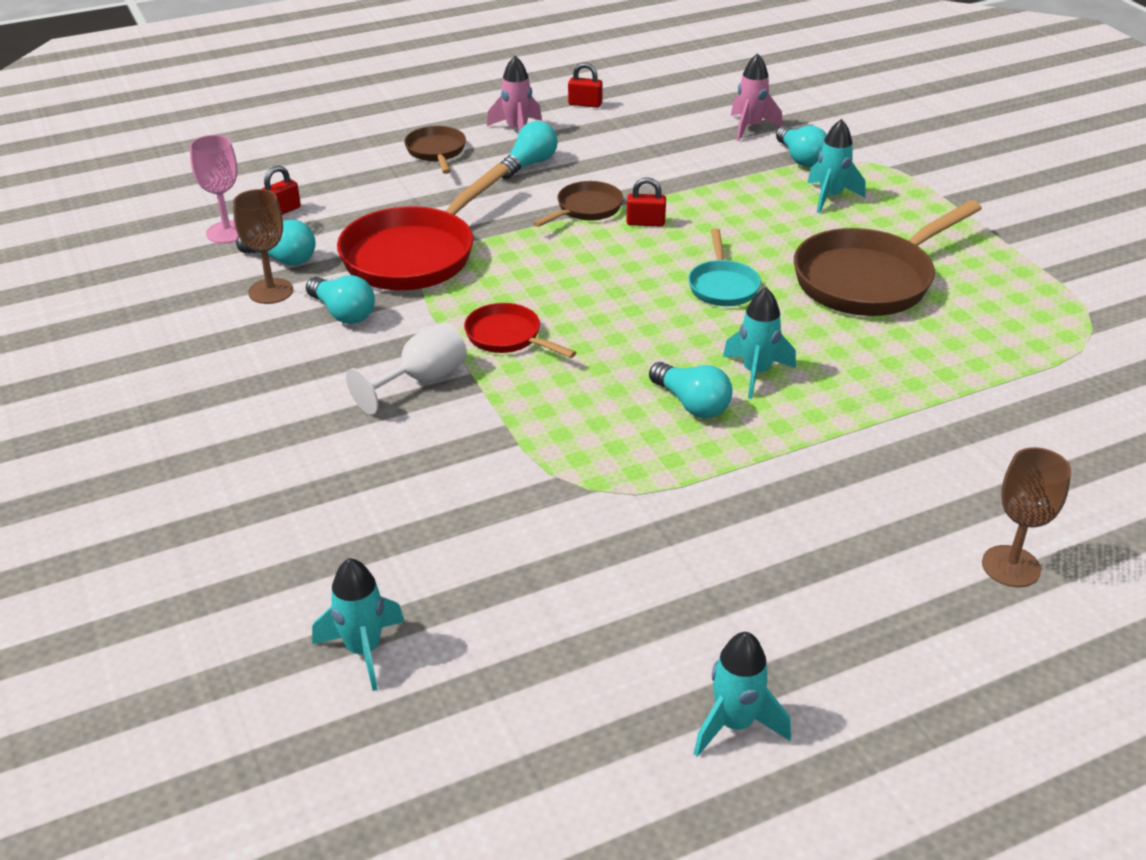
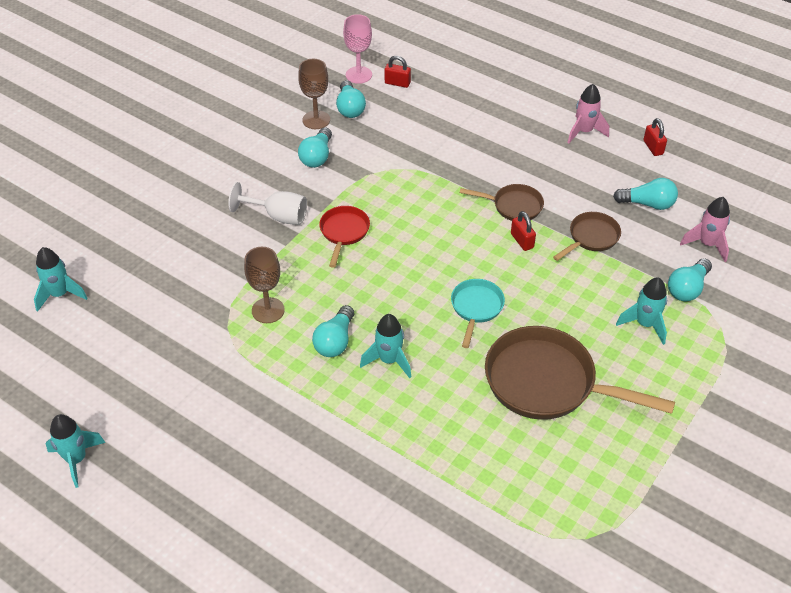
camera: 60 degrees right, 10 degrees up
red pan [337,164,509,290] -> none
brown pan [404,126,466,174] -> brown pan moved to [553,212,621,261]
turquoise light bulb [499,121,558,179] -> turquoise light bulb moved to [613,178,678,210]
turquoise pan [688,228,761,306] -> turquoise pan turned 135 degrees clockwise [451,279,505,348]
brown goblet [982,447,1071,587] -> brown goblet moved to [244,247,285,323]

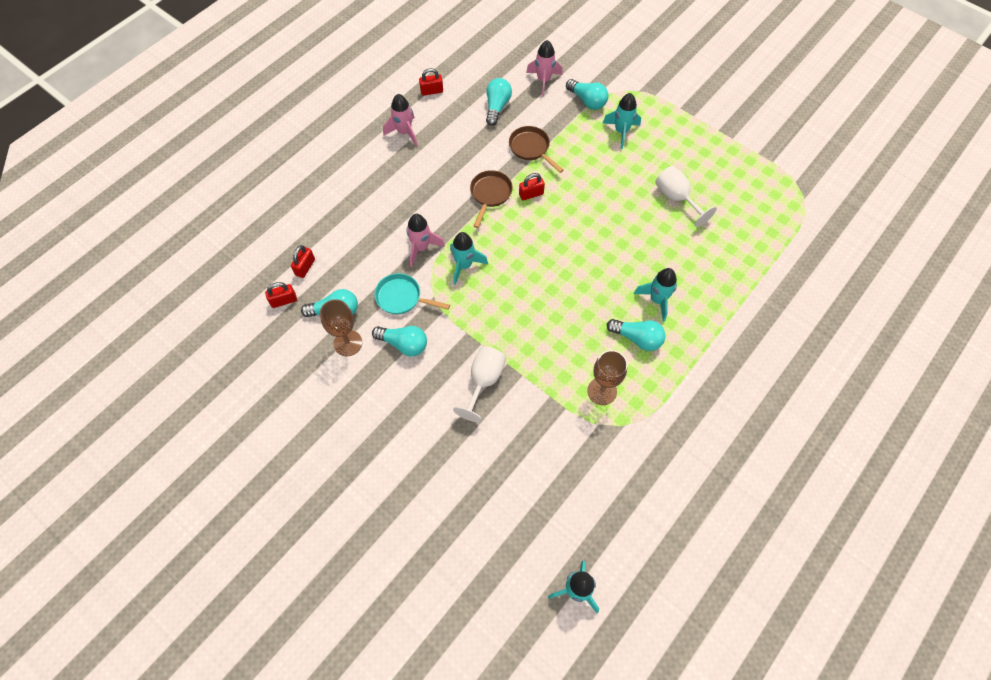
camera: 85 degrees left, 15 degrees up
turquoise rocket [46,414,105,488] -> turquoise rocket moved to [450,232,488,285]
red pan [319,206,370,268] -> none
pink goblet [343,14,372,84] -> red padlock [265,282,297,308]
turquoise pan [451,279,505,348] -> turquoise pan moved to [374,273,450,314]
brown pan [485,326,675,420] -> white goblet [655,166,717,227]
none -> pink rocket [406,214,445,267]

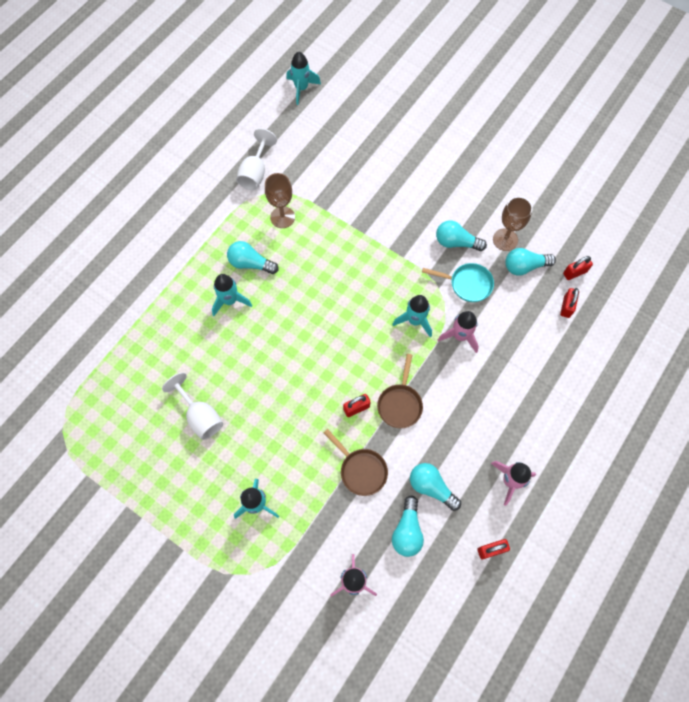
camera: 175 degrees right, 5 degrees up
white goblet [453,346,506,422] -> white goblet moved to [236,128,277,190]
turquoise light bulb [566,79,608,110] -> turquoise light bulb moved to [410,463,461,511]

